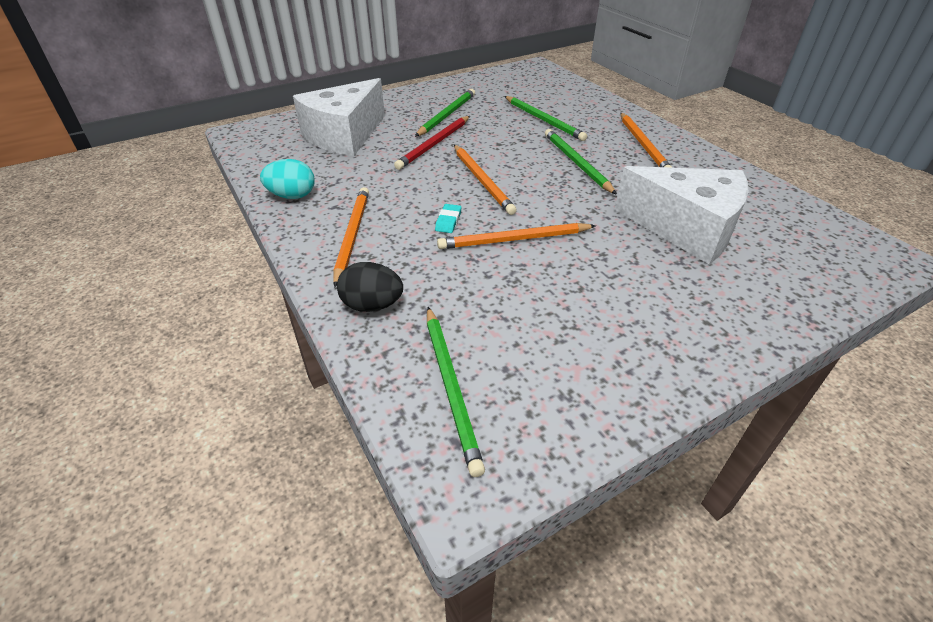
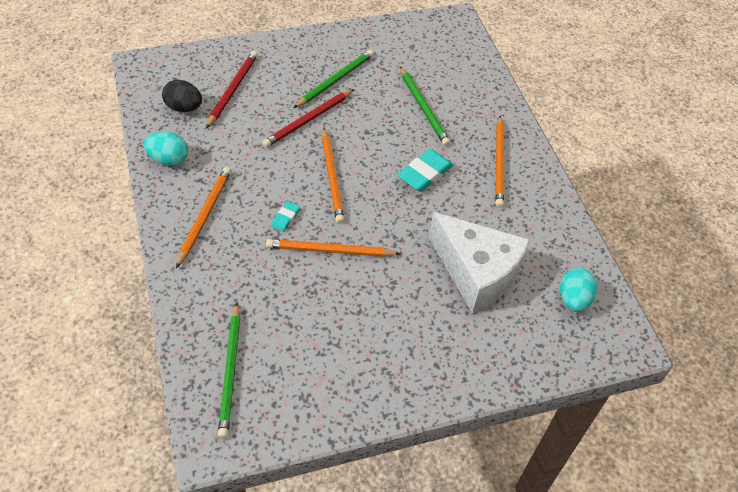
camera: 10 degrees right, 10 degrees up
white cheese [293,78,385,156] -> red pencil [206,51,258,128]
black egg [337,262,403,312] -> black egg moved to [162,80,202,112]
green pencil [545,129,617,195] -> turquoise eraser [398,149,453,192]
none -> turquoise egg [560,268,597,312]

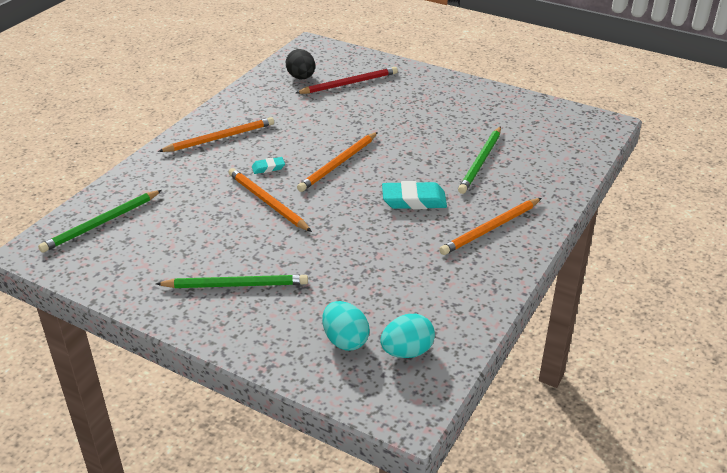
camera: 50 degrees right, 15 degrees down
turquoise egg [144,132,188,166] -> turquoise egg moved to [323,301,370,351]
red pencil [262,89,354,147] -> none
green pencil [293,50,374,108] -> green pencil moved to [156,275,308,288]
white cheese [429,212,530,313] -> none

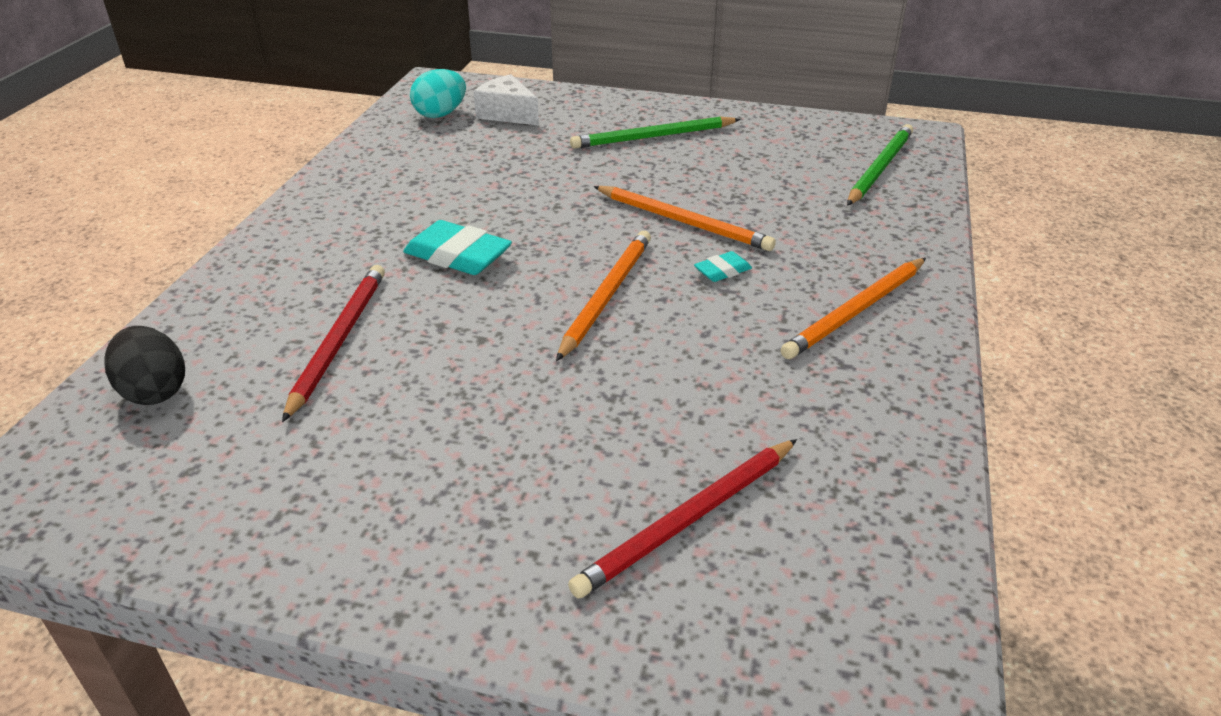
camera: 165 degrees right, 0 degrees up
black egg [286,49,315,79] -> black egg moved to [104,326,185,405]
turquoise egg [323,301,370,351] -> white cheese [473,74,539,126]
turquoise eraser [382,181,447,209] -> turquoise eraser turned 45 degrees clockwise [403,220,512,275]
orange pencil [439,198,542,255] -> none
green pencil [458,126,501,194] -> red pencil [282,265,385,422]

